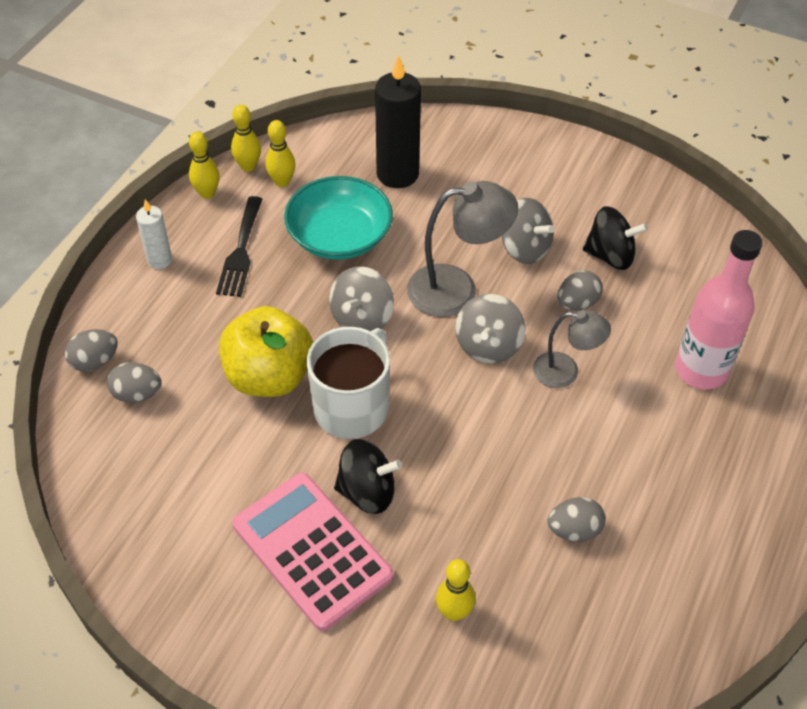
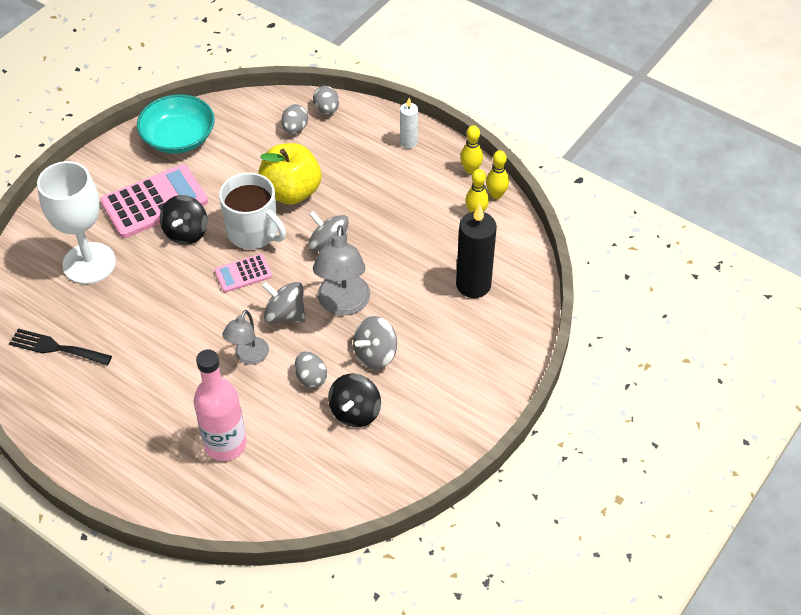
camera: 100 degrees right, 0 degrees up
black fork [216,196,262,297] -> black fork moved to [9,329,112,366]
turquoise bowl [284,176,393,260] -> turquoise bowl moved to [137,94,215,154]
yellow bowling pin [436,559,475,621] -> white goblet [37,161,116,284]
grey egg [548,497,606,542] -> none
none -> pink calculator [215,254,272,293]

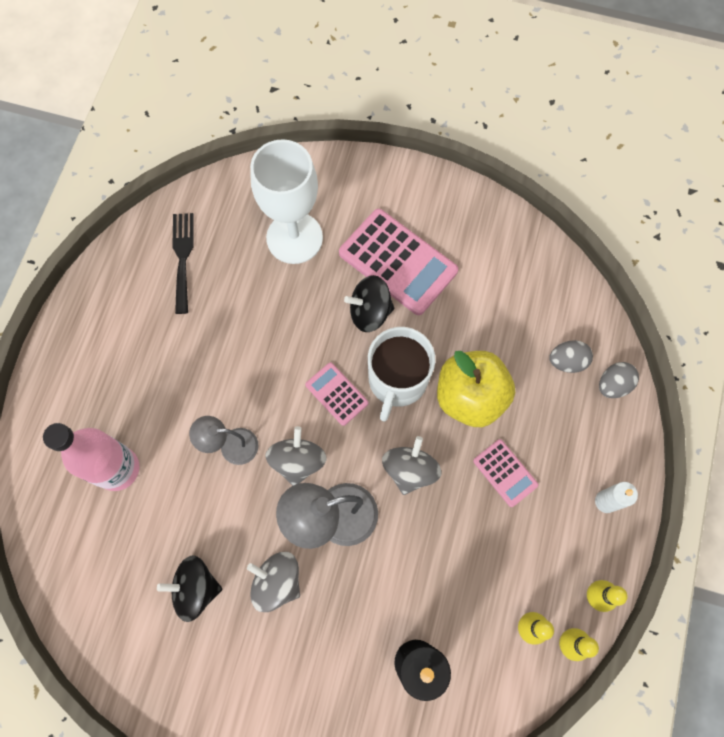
camera: 70 degrees right, 20 degrees up
turquoise bowl [137,94,215,154] -> none
grey egg [295,351,327,388] -> none
none -> pink calculator [473,439,538,507]

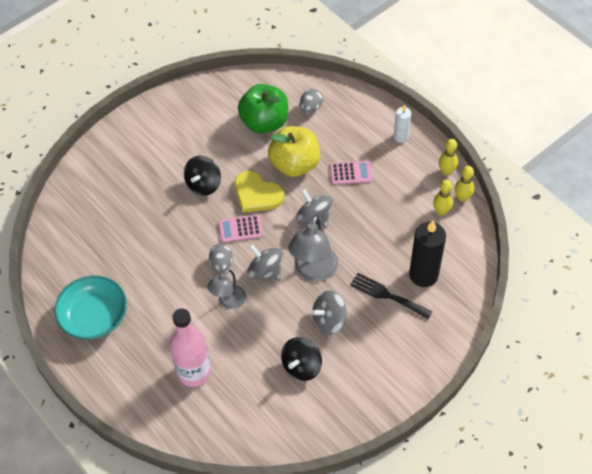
camera: 55 degrees left, 15 degrees down
black fork [172,213,194,314] -> black fork moved to [350,273,432,319]
white goblet [250,139,323,264] -> none
pink calculator [339,209,458,315] -> none
white mug [368,327,435,422] -> yellow heart [234,171,284,213]
grey egg [599,362,639,398] -> grey egg moved to [209,244,233,273]
none -> turquoise bowl [54,275,127,340]
none -> green apple [238,84,288,133]

